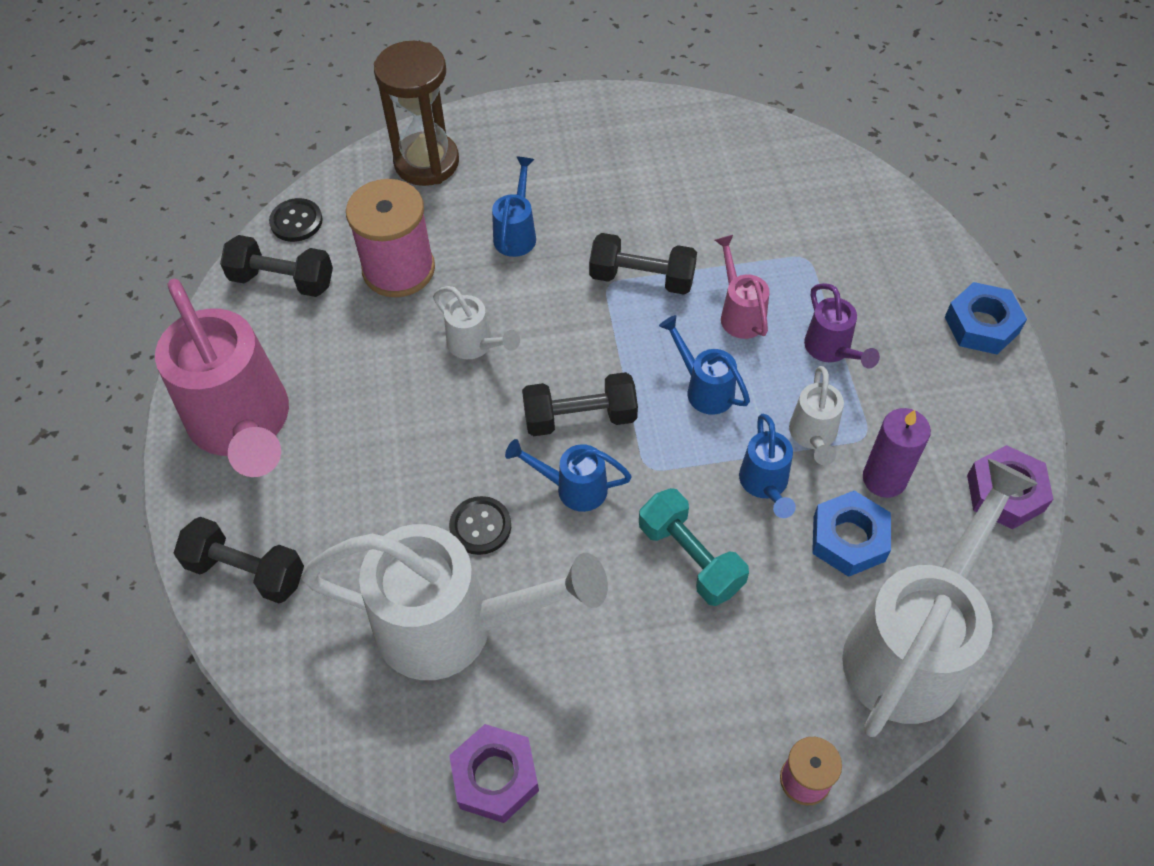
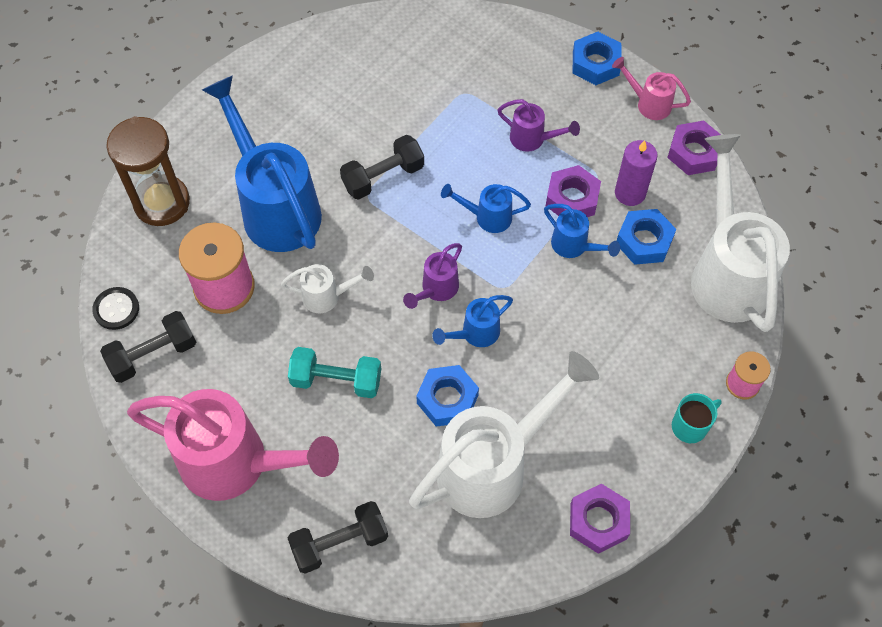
camera: 45 degrees left, 5 degrees up
black button [449,496,511,555] -> blue nut [416,365,479,427]
blue watering can [492,156,536,257] -> blue watering can [202,75,322,252], size x2.19
black dumbbell [522,372,638,436] -> purple watering can [403,243,462,309]
turquoise dumbbell [639,488,749,606] -> turquoise dumbbell moved to [288,347,381,398]
pink watering can [715,235,770,339] -> pink watering can moved to [612,57,691,120]
white watering can [789,366,844,465] -> purple nut [546,165,601,217]
none -> turquoise mug [672,393,722,443]

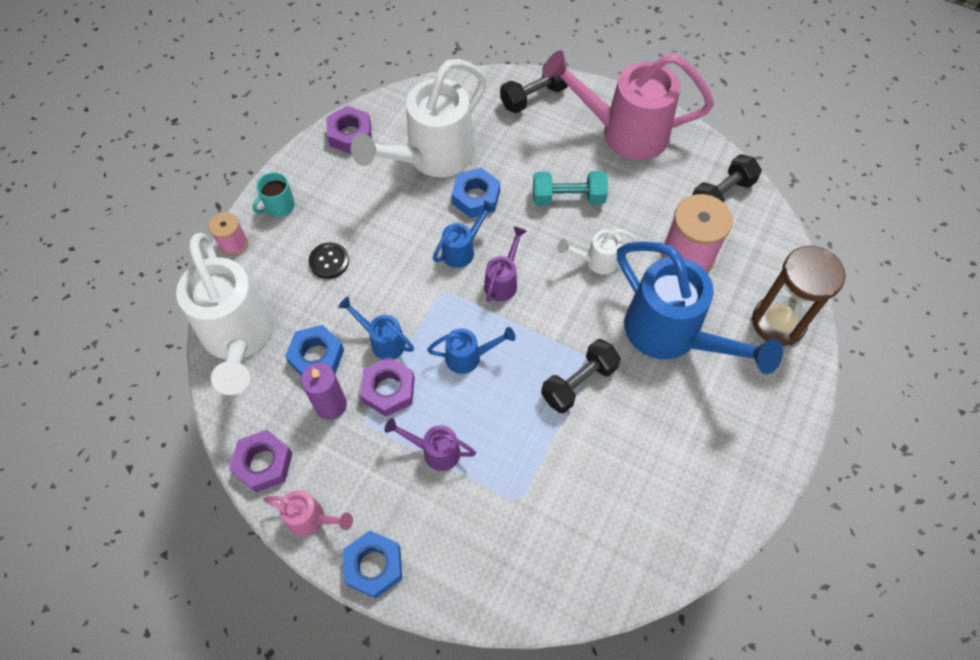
camera: 170 degrees right, 0 degrees up
black button [92,287,139,330] -> black button moved to [308,242,349,279]

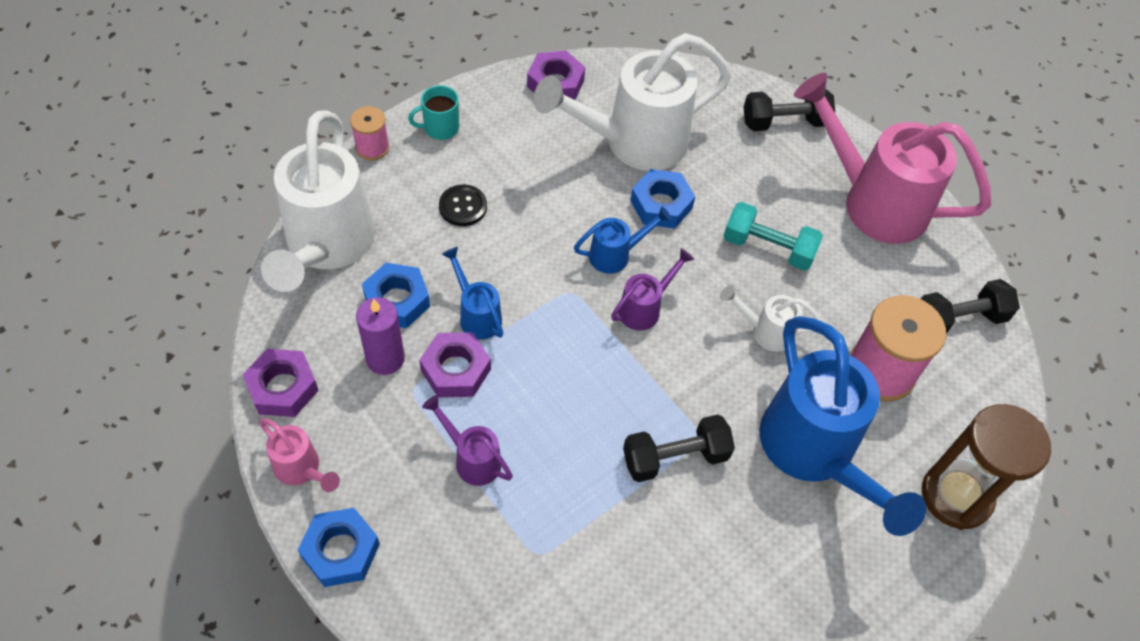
camera: 20 degrees right, 5 degrees down
blue watering can [427,327,515,374] -> none

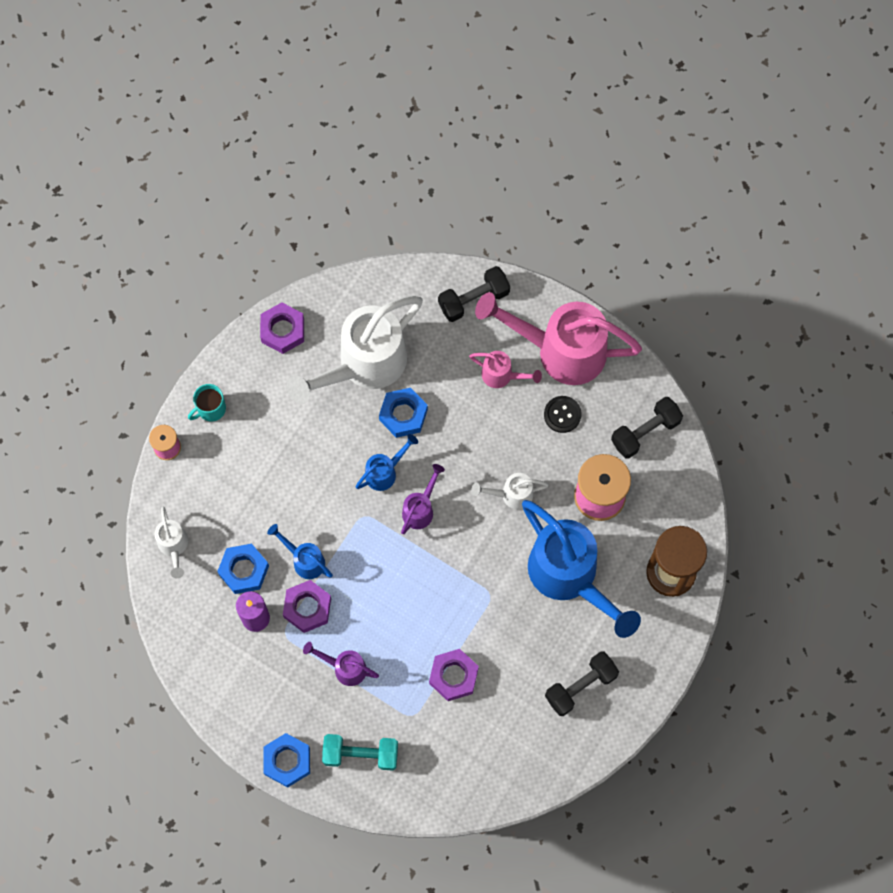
camera: 15 degrees left, 15 degrees up
purple nut [243,349,319,417] -> purple nut moved to [429,649,479,701]
pink watering can [259,418,340,492] -> pink watering can moved to [469,351,542,388]
white watering can [261,110,375,292] -> white watering can [155,506,188,578], size x0.46
black button [439,185,487,226] -> black button moved to [544,396,582,433]
black dumbbell [623,414,735,482] -> black dumbbell moved to [545,652,619,716]
turquoise dumbbell [723,202,823,271] -> turquoise dumbbell moved to [322,734,398,771]

